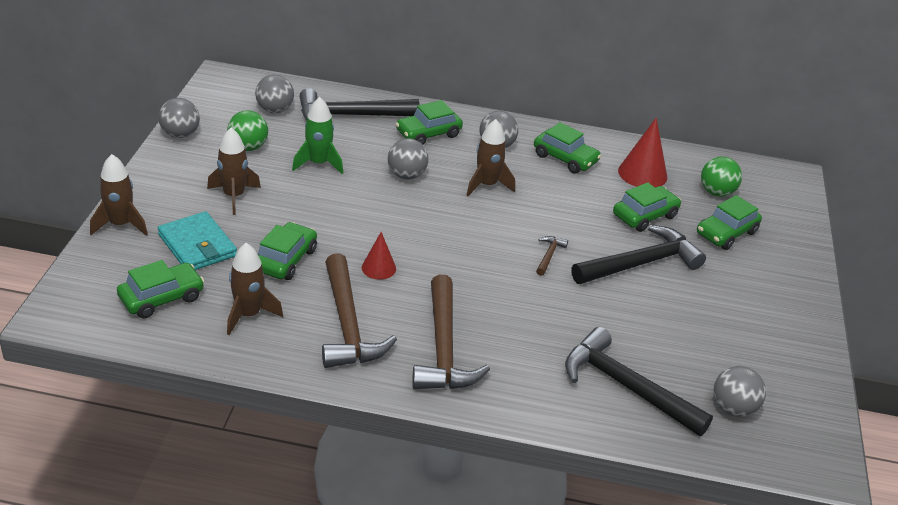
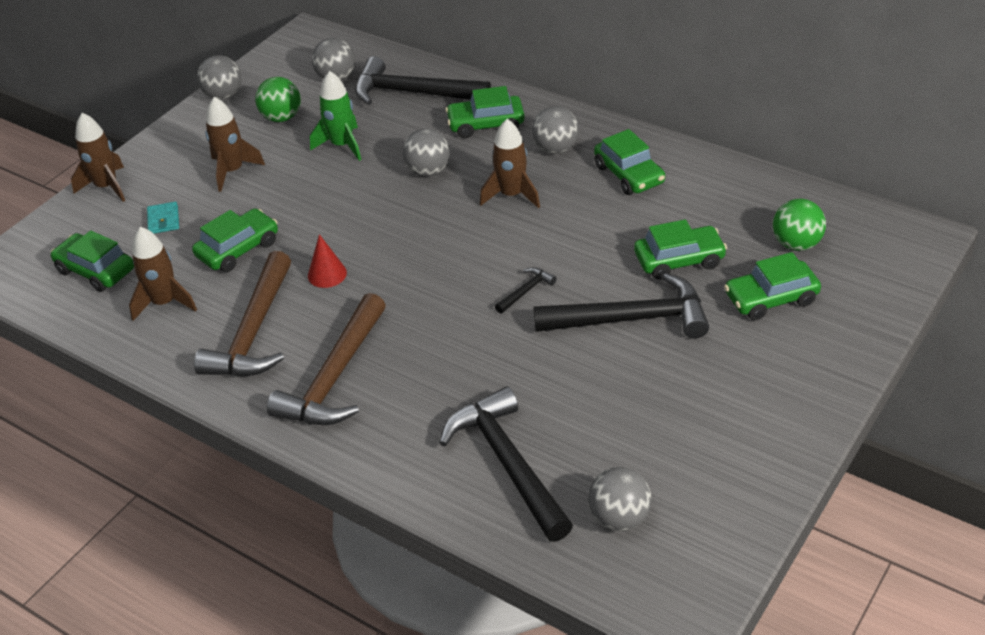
camera: 30 degrees right, 5 degrees up
green car [117,260,204,319] -> green car turned 135 degrees counterclockwise [51,230,134,292]
turquoise wallet [158,211,237,270] -> turquoise wallet [147,202,179,234], size x0.52
brown hammer [536,236,568,276] -> black hammer [495,267,557,314]
red cone [618,118,667,187] -> none

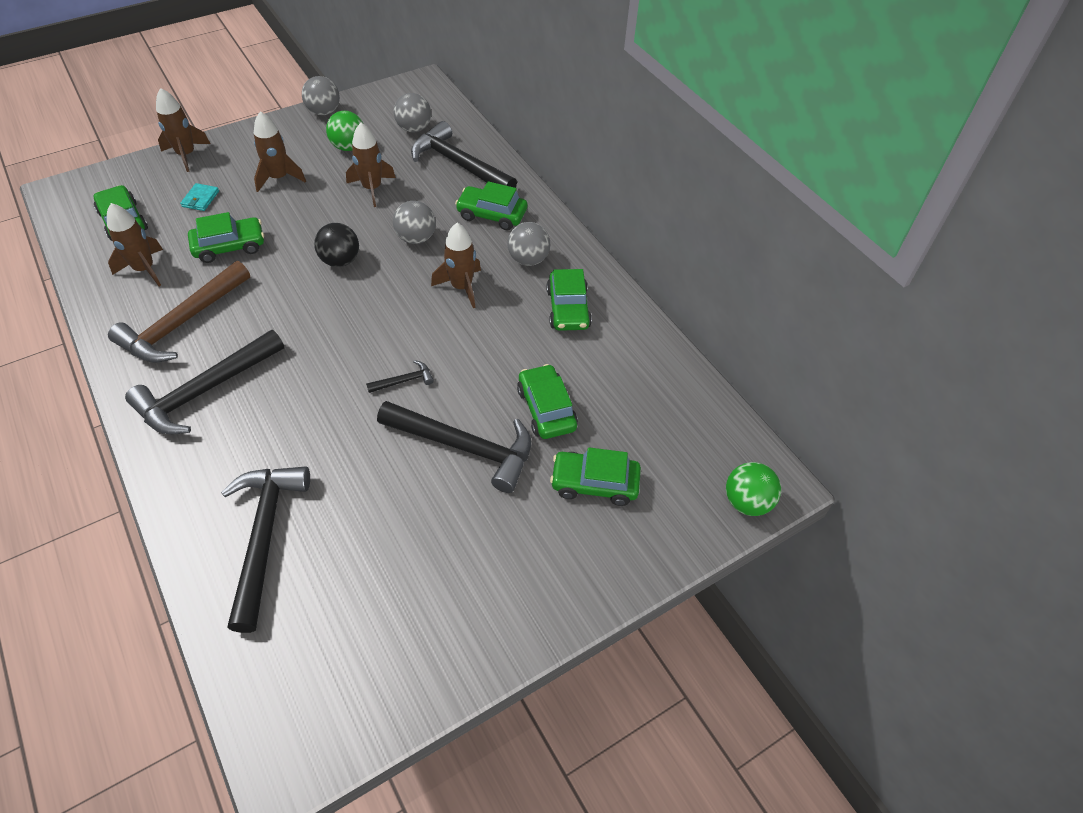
camera: 20 degrees right, 10 degrees up
brown hammer [267,293,386,425] -> black hammer [125,330,284,435]
red cone [308,234,347,288] -> none
green rocket [310,71,361,161] -> brown rocket [346,123,396,207]
grey ball [588,467,652,531] -> none
green car [634,219,727,280] -> green car turned 120 degrees counterclockwise [517,364,578,439]
green ball [773,199,826,251] -> green ball moved to [726,462,781,516]
none -> black ball [314,223,359,267]

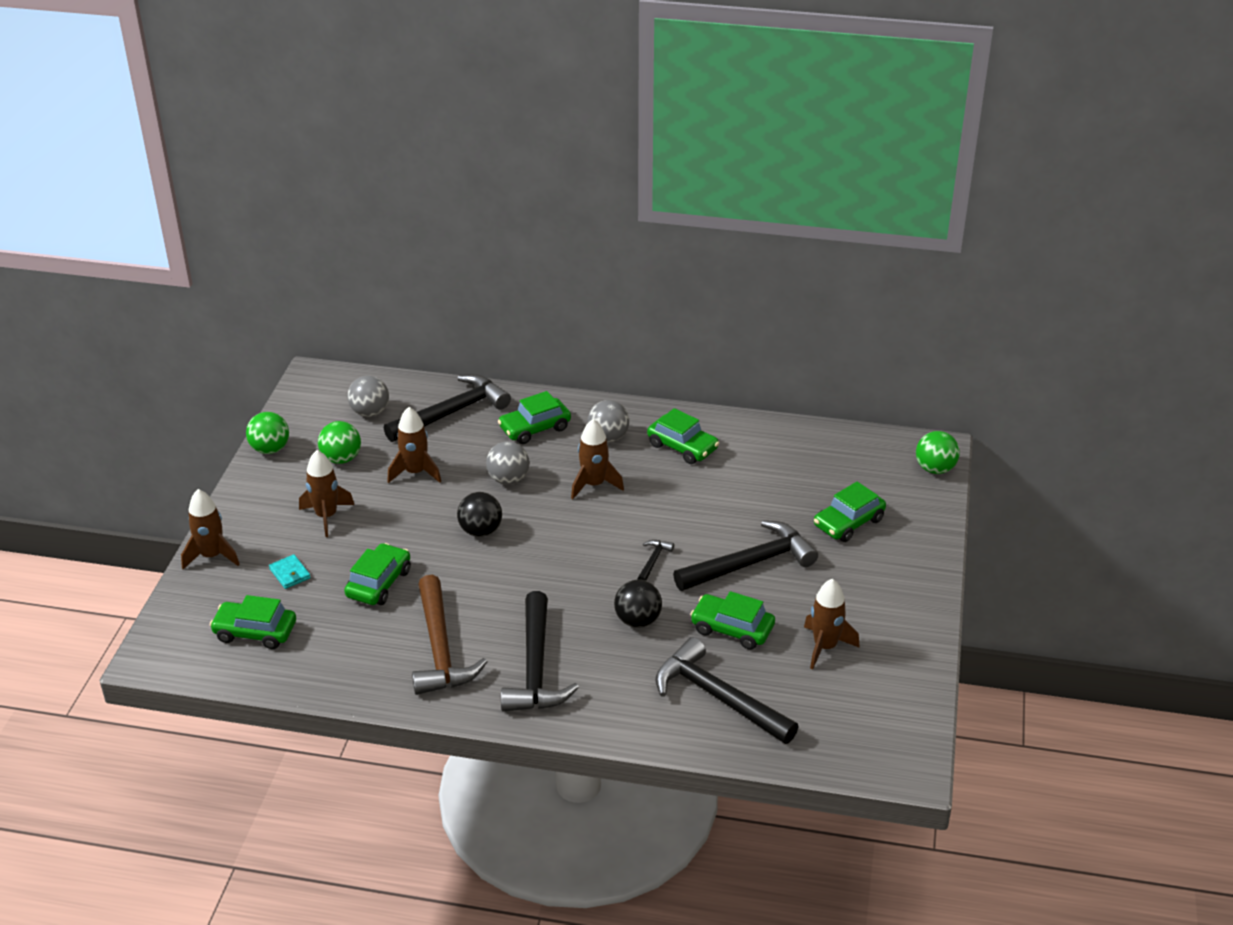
camera: 45 degrees left, 15 degrees down
brown rocket [107,203,163,286] -> brown rocket moved to [804,579,860,669]
grey ball [302,76,340,115] -> green ball [246,412,289,454]
black hammer [411,121,517,188] -> black hammer turned 150 degrees clockwise [384,374,511,442]
green car [517,364,578,439] -> green car moved to [690,591,775,650]
none -> black ball [614,580,662,628]

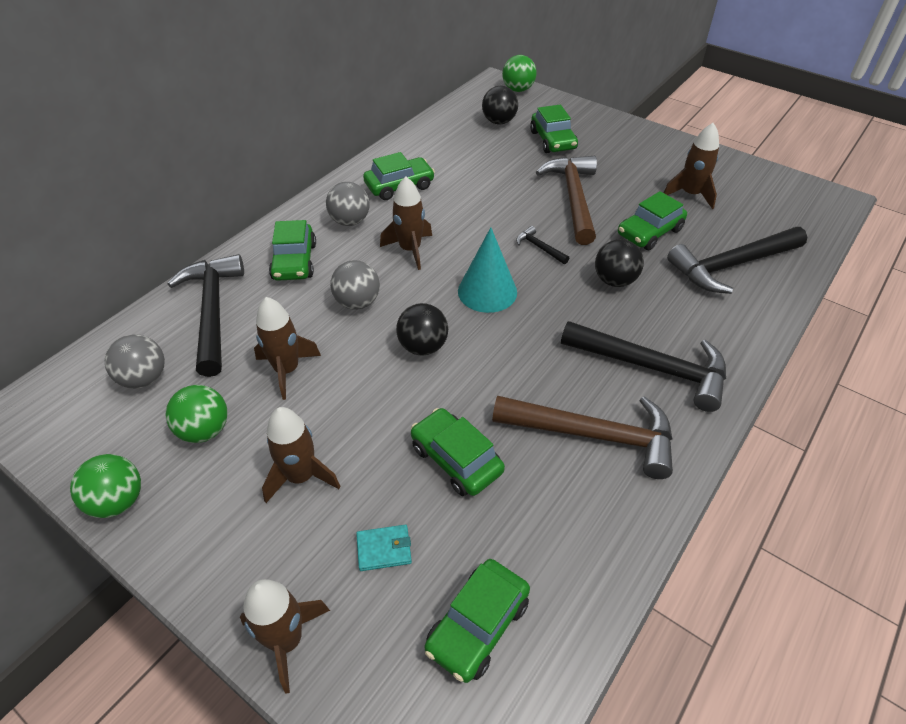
camera: 65 degrees left, 10 degrees up
black hammer [673,520,818,591] -> brown hammer [536,156,597,245]
none -> turquoise cone [458,227,517,313]
none -> black ball [482,86,518,124]

